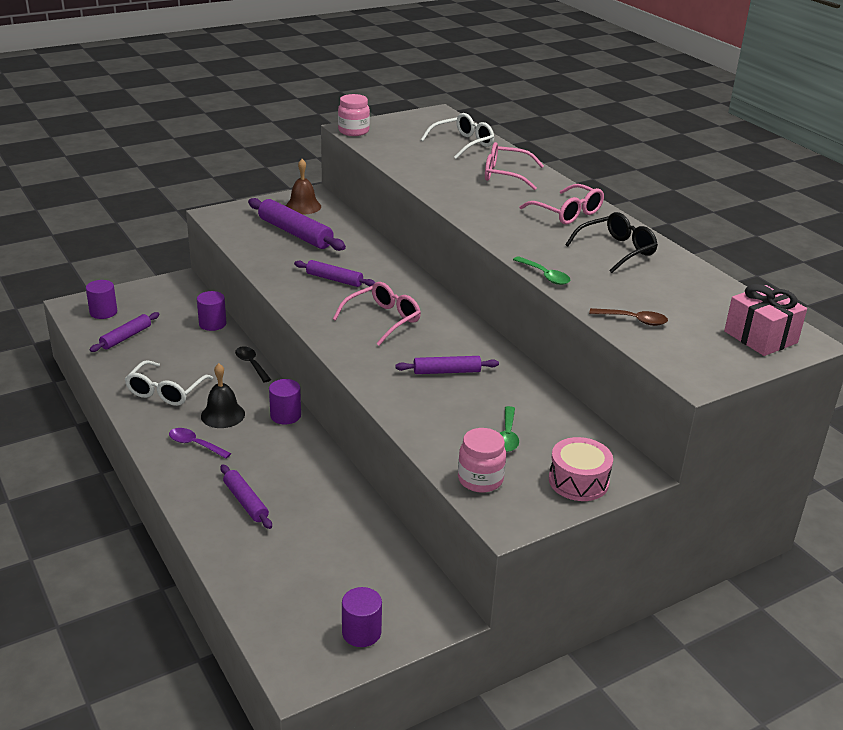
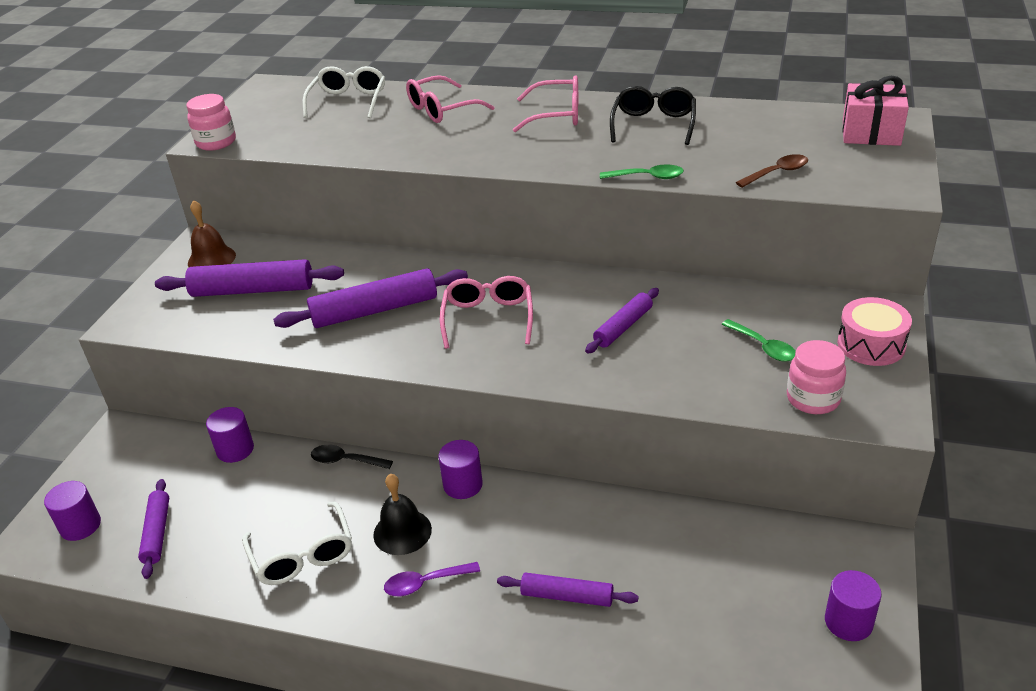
camera: 40 degrees left, 5 degrees up
purple rolling pin [294,260,376,287] -> purple rolling pin [273,268,468,328], size x1.68

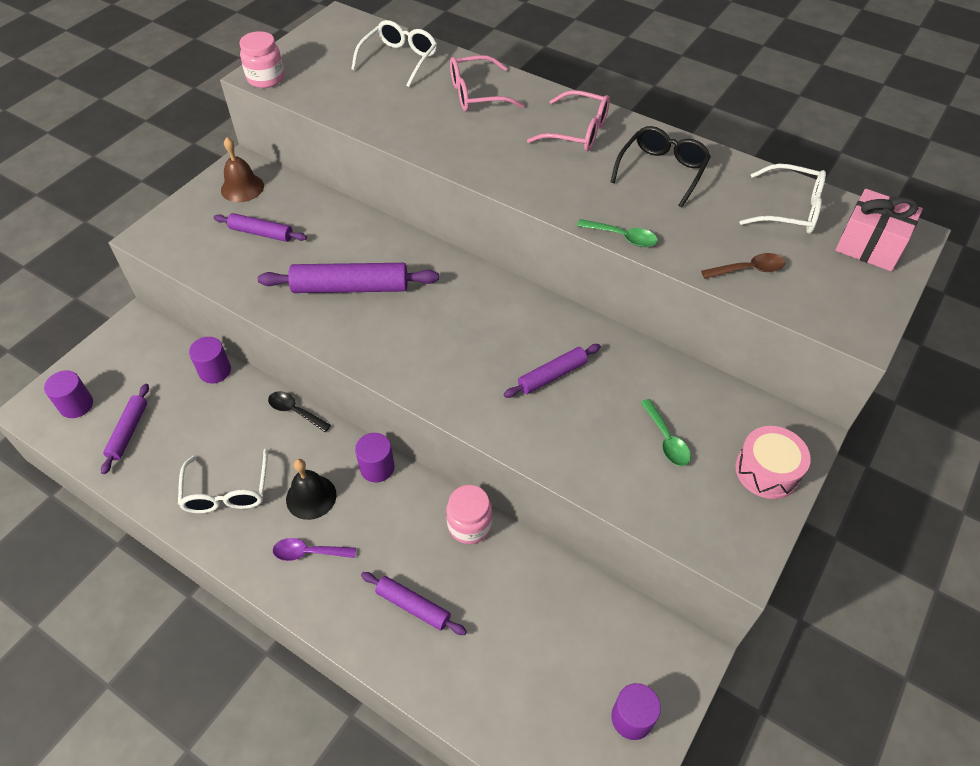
camera: 15 degrees right, 15 degrees up
purple rolling pin [155,259,344,297] -> purple rolling pin [214,213,307,242], size x0.60
pink glasses [440,276,533,349] -> none
pink jar [787,340,846,414] -> pink jar moved to [446,485,493,544]
none -> white glasses [740,164,826,234]

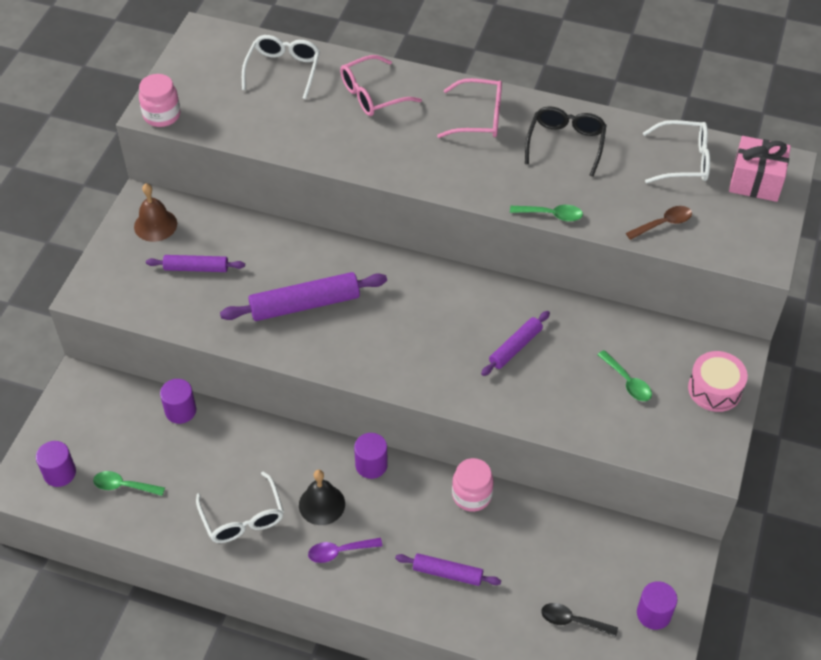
camera: 15 degrees left, 0 degrees up
purple rolling pin [101,384,149,474] -> green spoon [93,471,165,496]
black spoon [268,391,331,432] -> black spoon moved to [541,603,618,637]

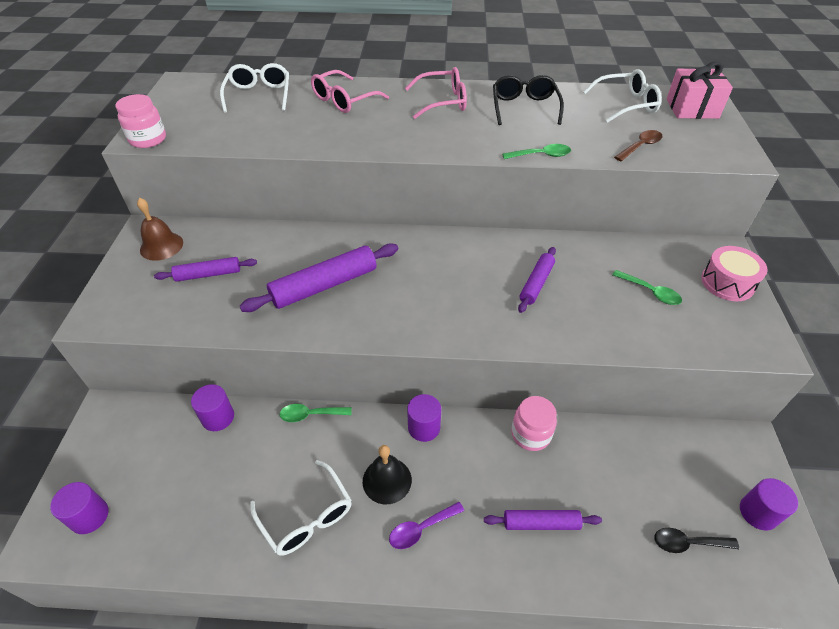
camera: 15 degrees left, 5 degrees down
green spoon [93,471,165,496] -> green spoon moved to [280,404,352,422]

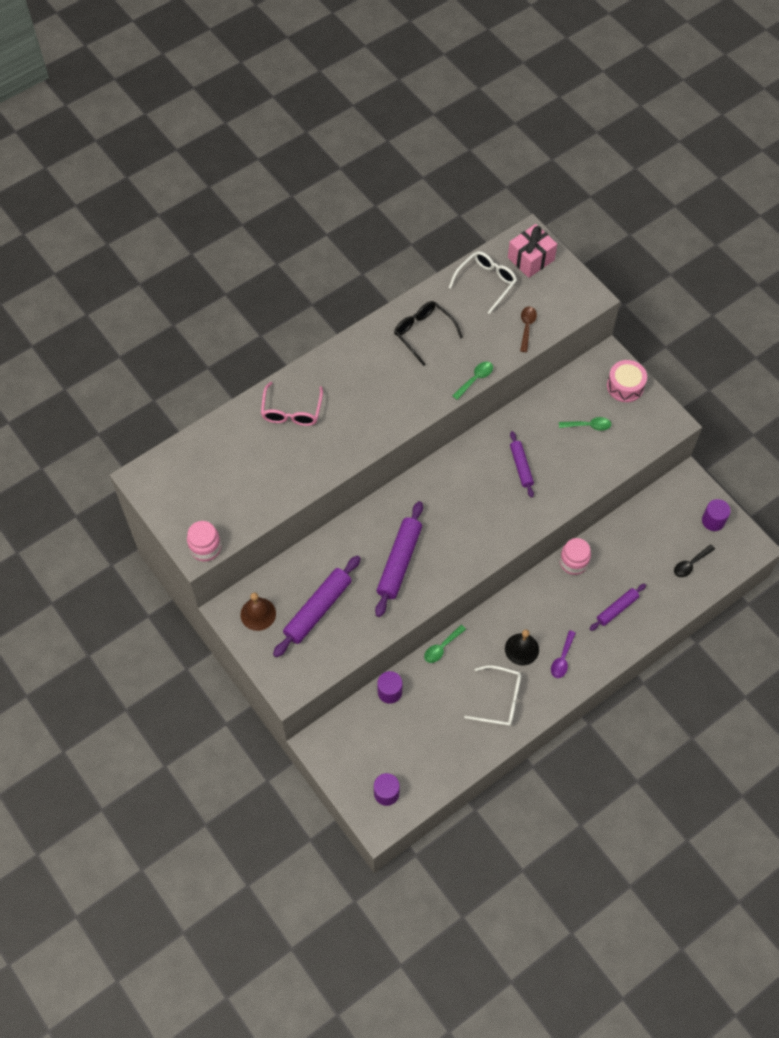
camera: 40 degrees left, 15 degrees up
purple rolling pin [154,257,257,282] -> purple rolling pin [273,555,361,658], size x1.68
white glasses [220,63,289,112] -> none
pink glasses [405,67,467,119] -> none
purple cylinder [407,394,441,442] -> none

